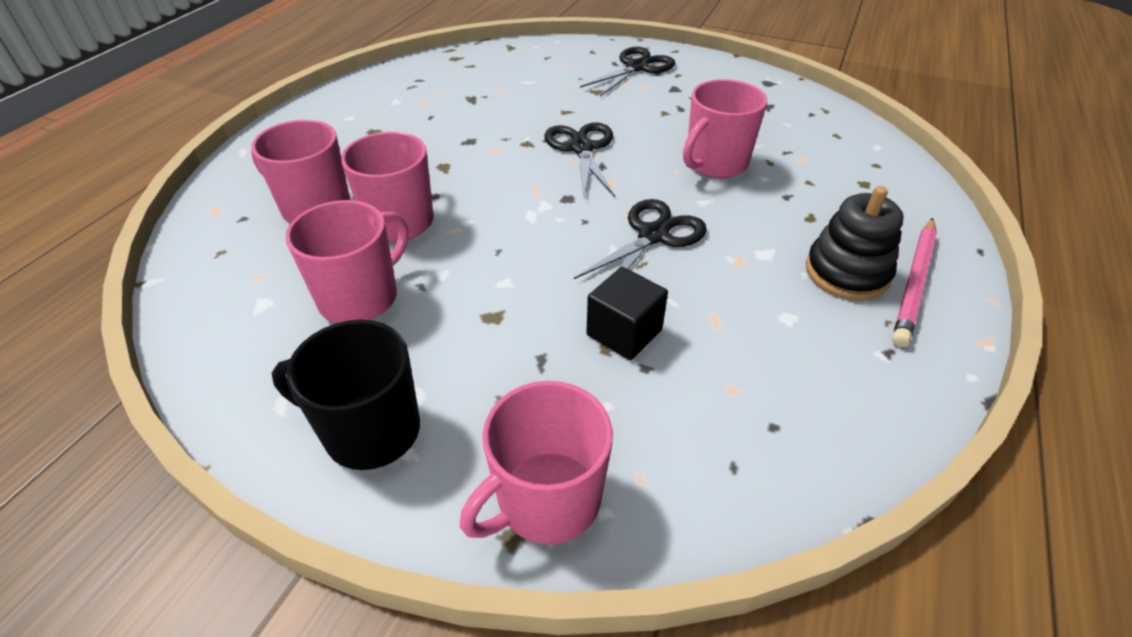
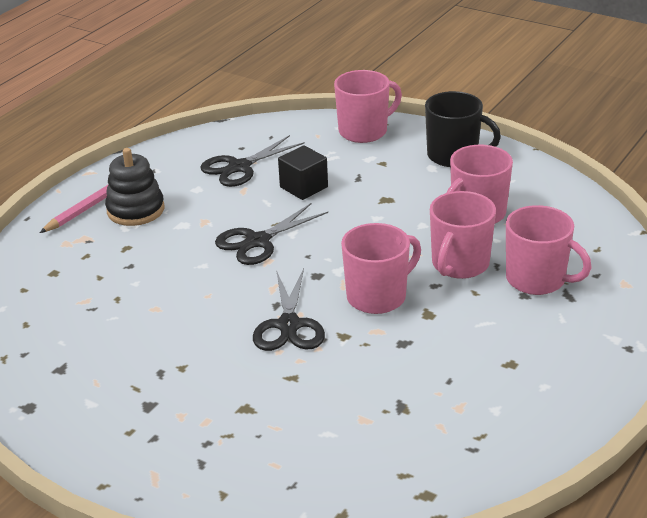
camera: 170 degrees left, 10 degrees down
black scissors [580,47,675,97] -> black scissors moved to [200,135,305,187]
pink mug [683,79,767,178] -> pink mug moved to [341,223,421,314]

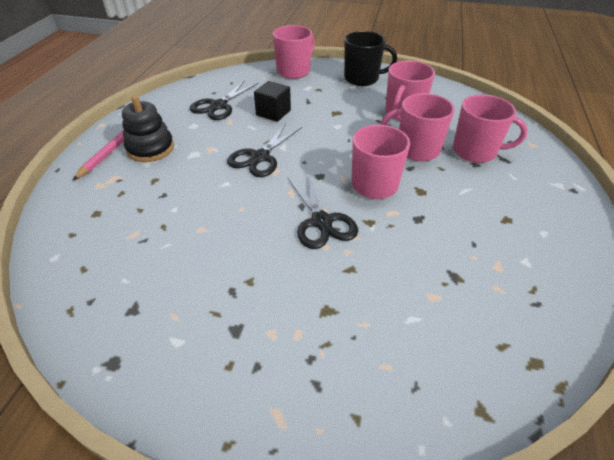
camera: 20 degrees left, 10 degrees up
pink mug [430,191,496,279] -> pink mug turned 90 degrees clockwise [381,93,455,161]

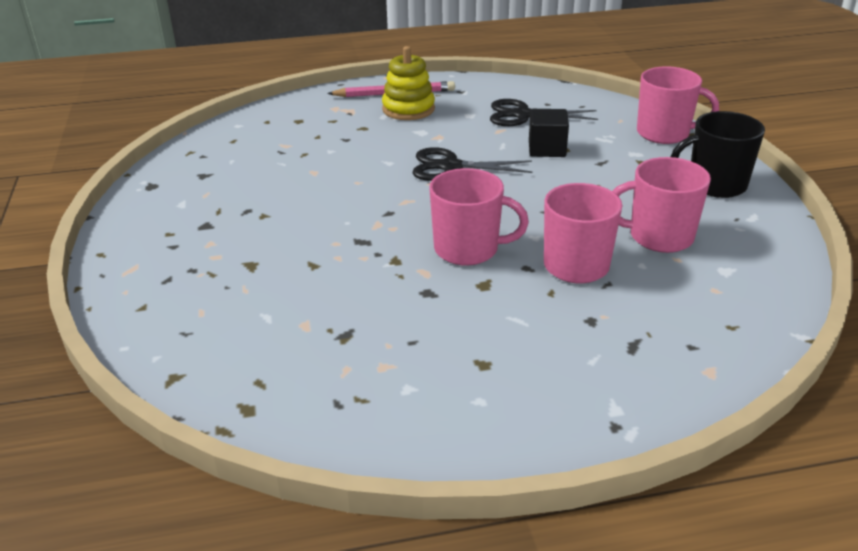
camera: 65 degrees right, 10 degrees down
black stacking toy [122,95,174,162] -> yellow stacking toy [382,46,435,120]
black scissors [287,172,358,249] -> none
black mug [344,31,397,86] -> black mug turned 105 degrees clockwise [671,111,765,198]
pink mug [453,95,528,163] -> none

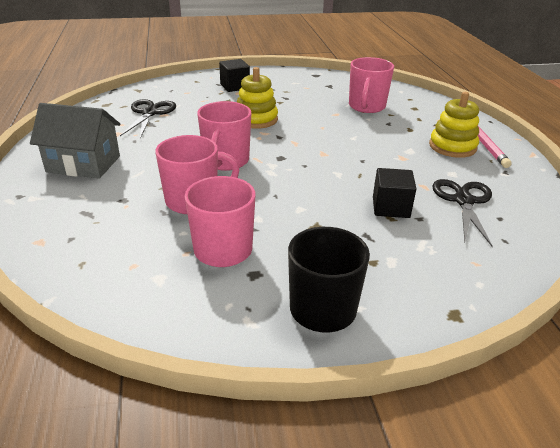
camera: 90 degrees right, 0 degrees up
black scissors [413,147,532,181] -> black scissors moved to [120,99,176,139]
pink mug [637,66,719,144] -> pink mug moved to [349,57,394,113]
none -> grey house [30,103,121,179]
none -> black cube [219,59,250,92]
none -> yellow stacking toy [237,67,278,129]

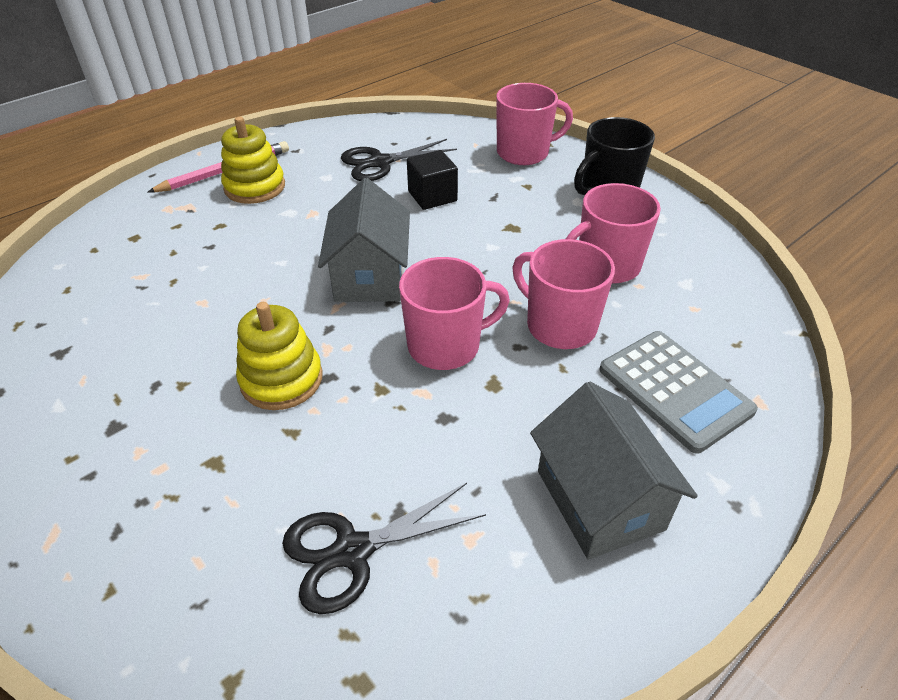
camera: 120 degrees left, 10 degrees up
black cube [219,59,250,92] -> none
pink mug [349,57,394,113] -> pink mug moved to [496,83,573,165]
none -> grey house [318,178,410,302]
none -> grey calculator [599,331,758,454]

